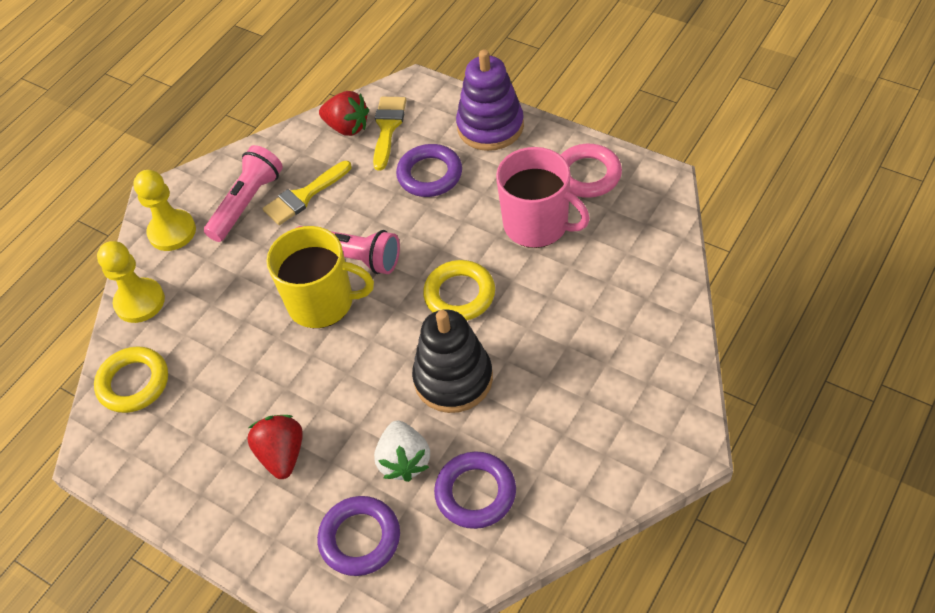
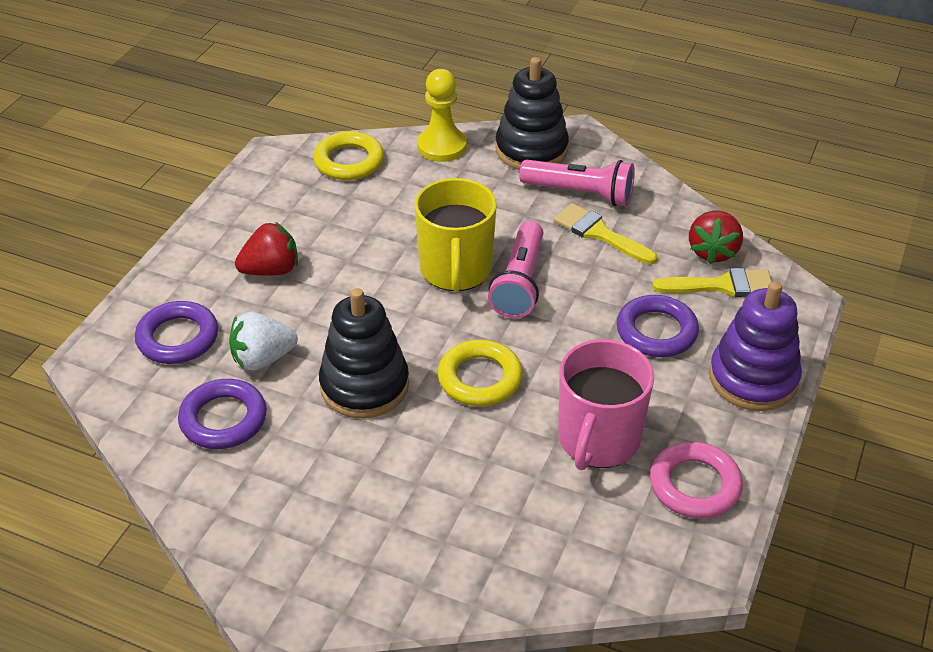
camera: 75 degrees right, 10 degrees down
yellow pawn [133,170,196,251] -> black stacking toy [495,57,569,170]

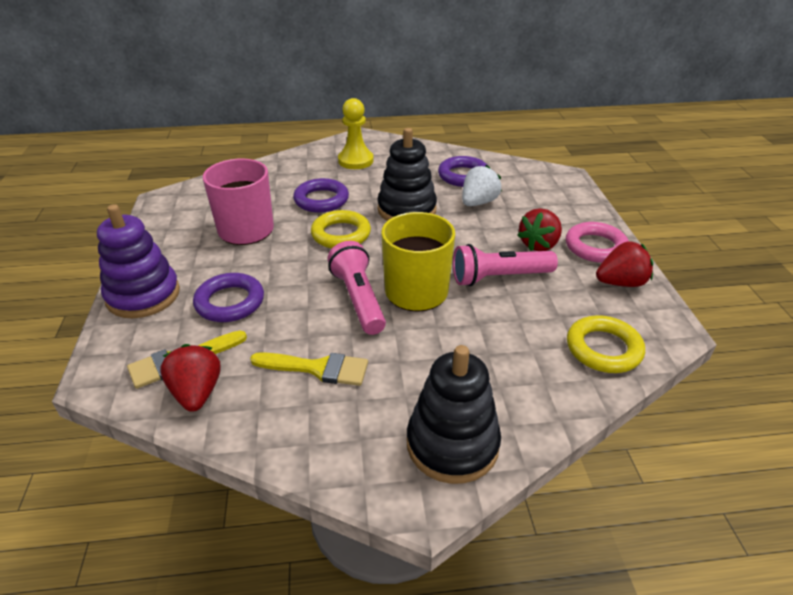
camera: 150 degrees right, 5 degrees down
purple ring [135,301,218,364] -> purple ring moved to [293,178,349,213]
yellow pawn [417,69,467,162] -> yellow pawn moved to [338,98,374,169]
pink flashlight [519,160,635,206] -> pink flashlight moved to [453,244,558,286]
pink ring [650,441,743,519] -> pink ring moved to [566,222,629,263]
none -> red strawberry [596,241,653,287]

